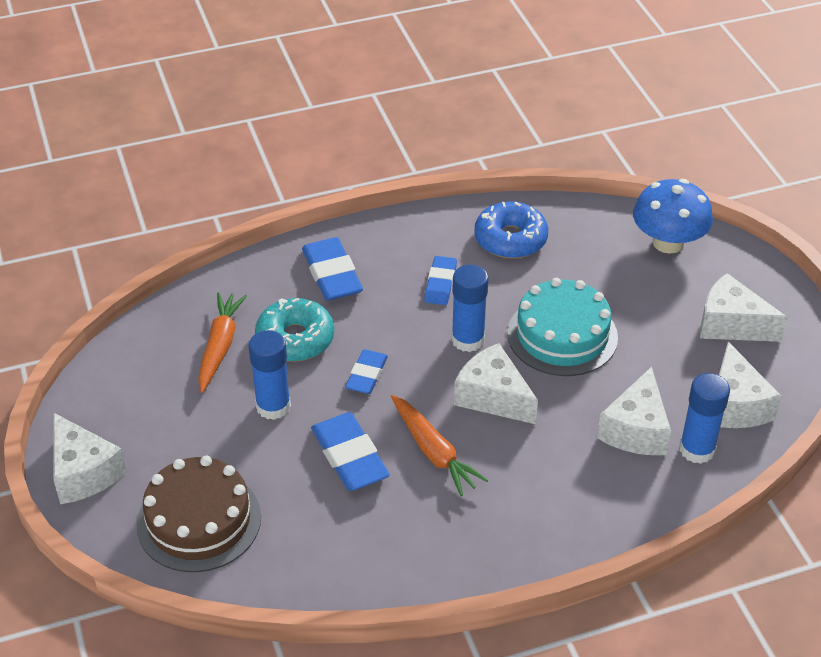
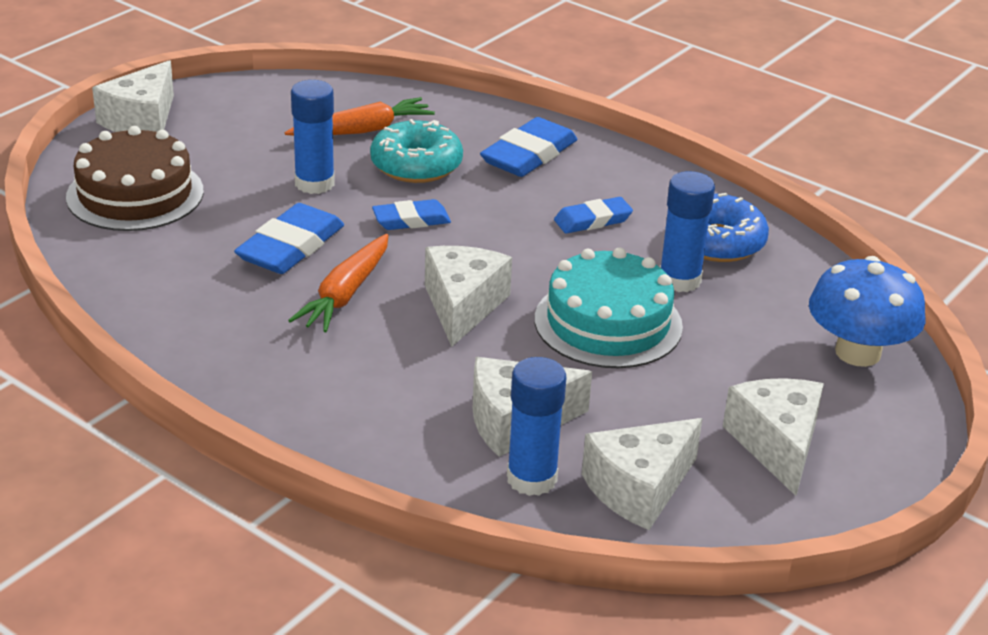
camera: 55 degrees right, 10 degrees down
blue glue stick [451,265,489,352] -> blue glue stick moved to [660,171,715,292]

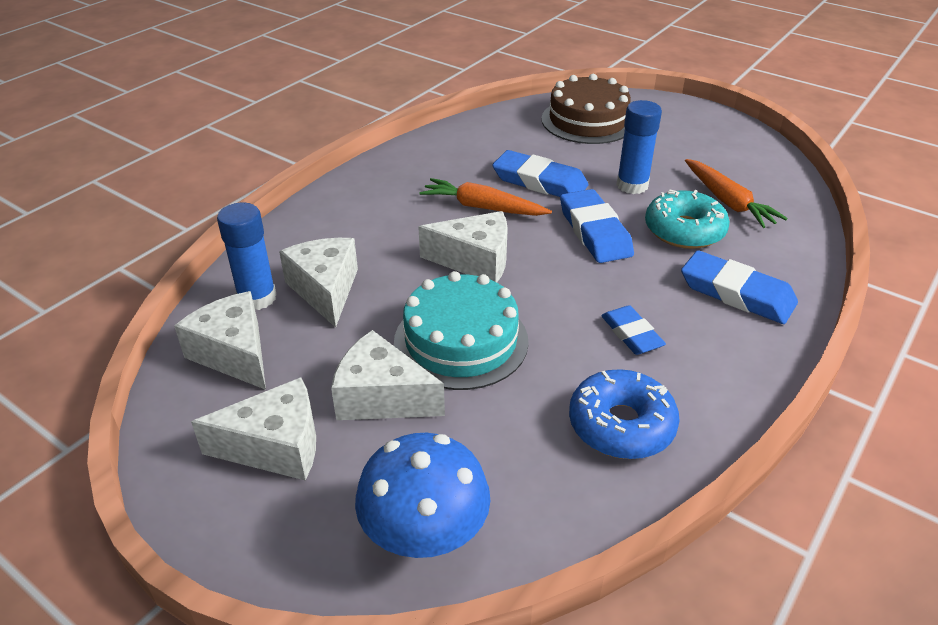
camera: 90 degrees right, 5 degrees up
white cheese [92,60,174,132] -> white cheese moved to [331,330,445,420]
blue eraser [372,199,451,230] -> blue eraser [560,189,634,263], size x1.59
blue glue stick [660,171,715,292] -> none

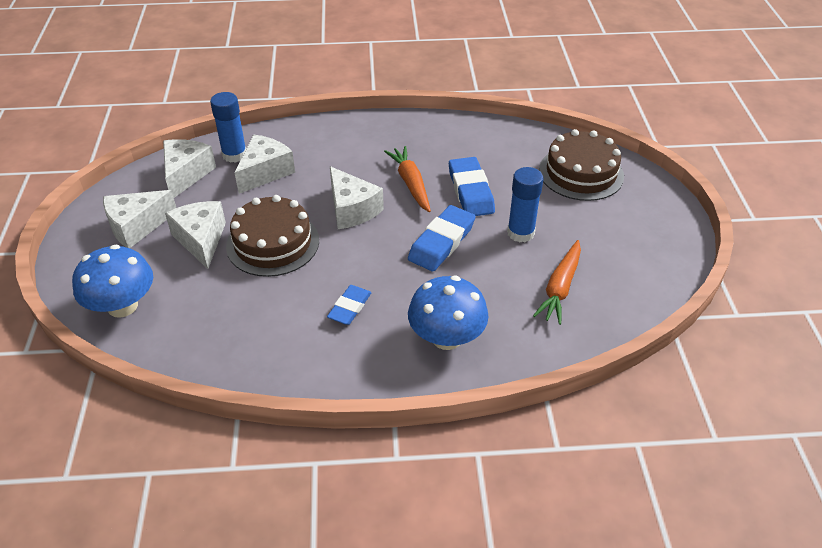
camera: 50 degrees right, 5 degrees up
white cheese [191,377,316,481] -> white cheese turned 105 degrees clockwise [103,190,176,248]
turquoise cake [394,271,529,390] -> brown cake [226,195,319,277]
blue donut [569,369,679,459] -> none
turquoise donut [645,189,730,249] -> none
blue eraser [681,250,798,324] -> blue mushroom [408,276,489,350]

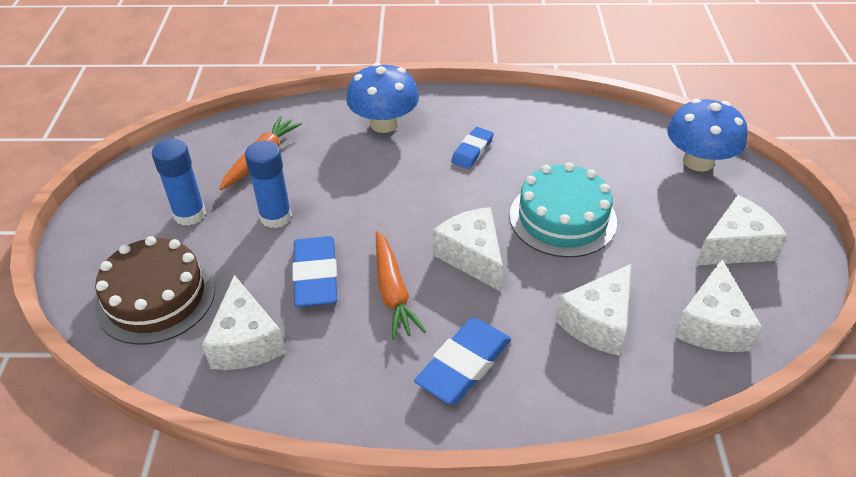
camera: 175 degrees left, 0 degrees up
white cheese [165,201,226,269] -> white cheese moved to [202,275,286,370]
blue glue stick [210,92,246,163] -> blue glue stick moved to [152,139,206,226]
brown cake [226,195,319,277] -> turquoise cake [509,162,617,257]
blue eraser [408,205,475,271] -> blue eraser moved to [414,318,511,404]

